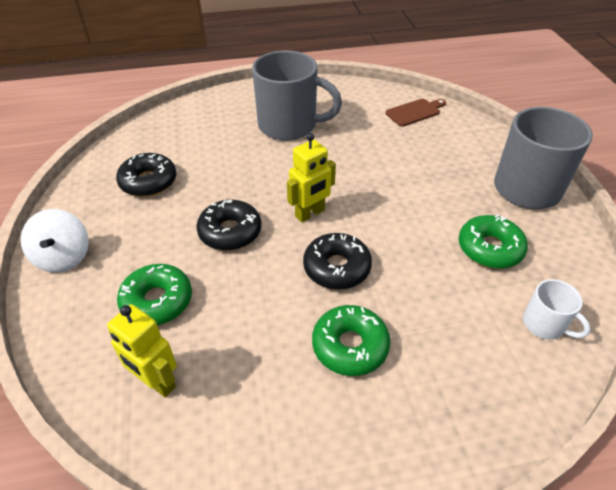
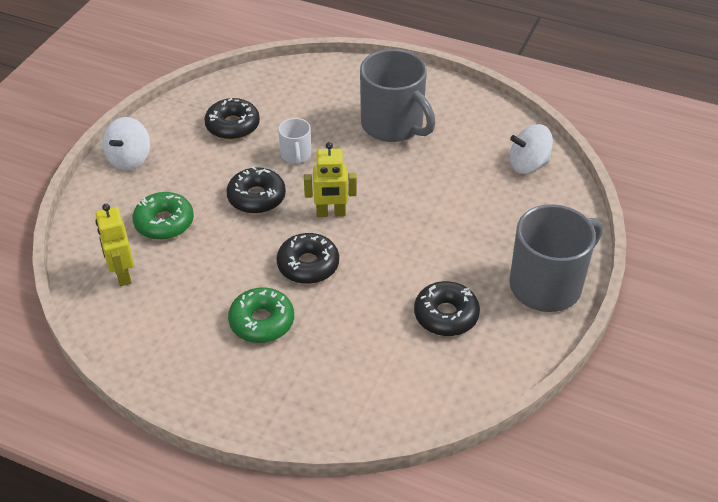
camera: 35 degrees right, 0 degrees up
brown cutting board [385,99,446,127] -> white spinning top [509,124,553,174]
green donut [459,214,528,269] -> black donut [414,281,480,336]
white mug [523,279,591,340] -> white mug moved to [278,118,311,165]

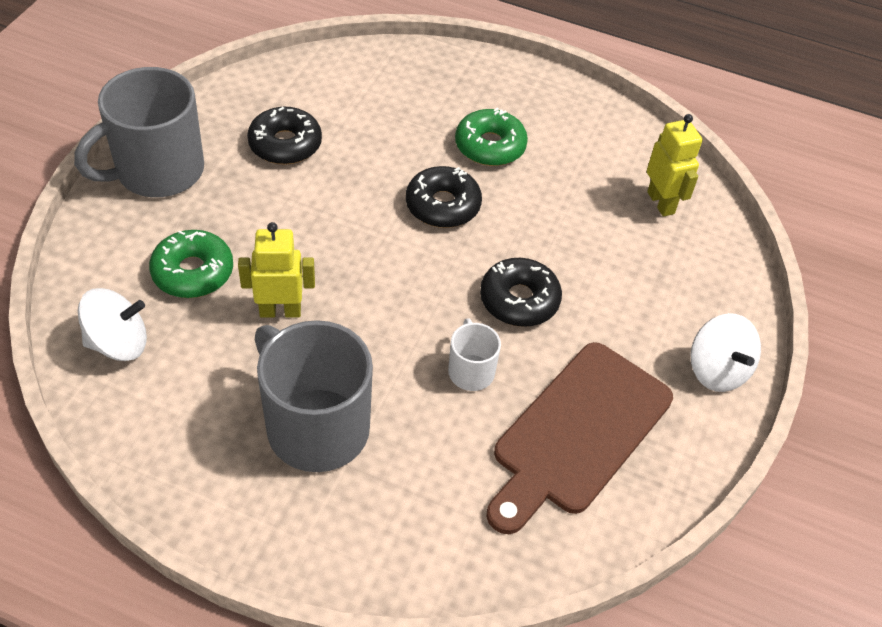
camera: 175 degrees right, 5 degrees up
white spinning top [103,117,150,171] -> white spinning top turned 135 degrees clockwise [691,313,761,392]
green donut [133,192,194,240] -> green donut moved to [149,230,233,298]
black donut [204,98,260,140] -> brown cutting board [486,342,673,534]
yellow robot [304,142,357,217] -> yellow robot moved to [238,222,315,318]

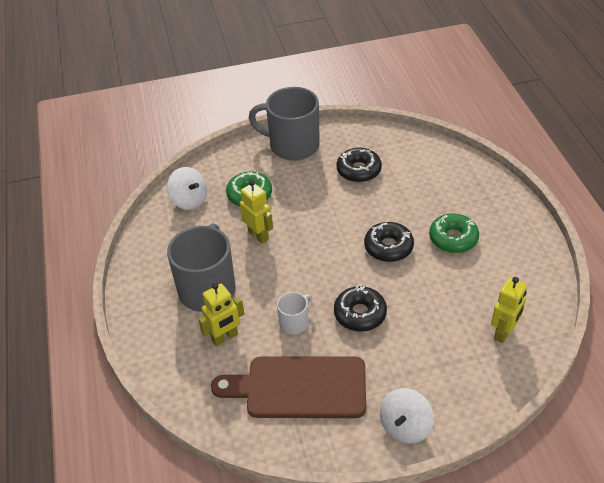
camera: 60 degrees right, 5 degrees down
none -> yellow robot [198,283,244,346]

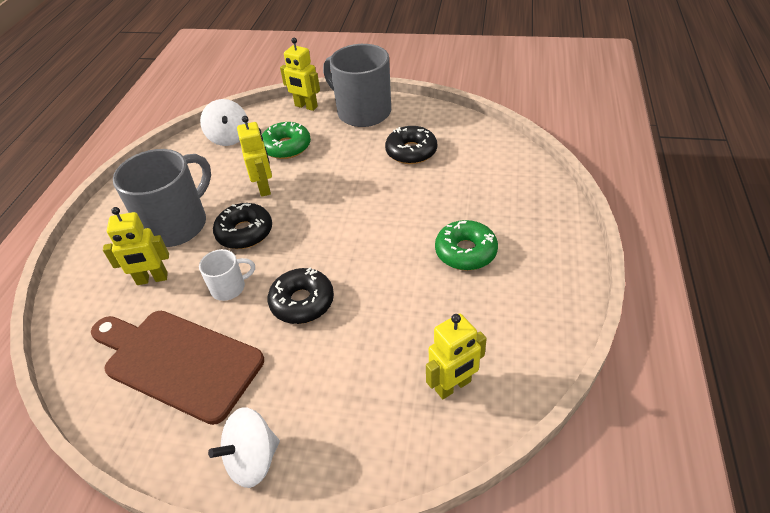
camera: 25 degrees right, 0 degrees up
black donut [364,222,414,262] -> black donut moved to [213,203,272,249]
none -> yellow robot [280,38,320,111]

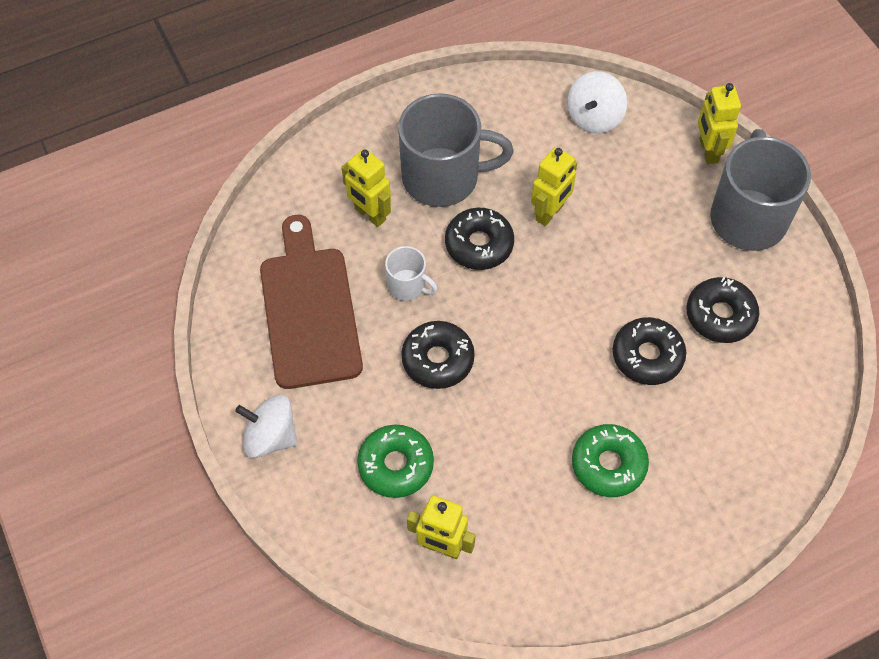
camera: 50 degrees right, 15 degrees up
green donut [262,122,311,159] -> green donut moved to [357,425,434,498]
none -> black donut [613,317,686,385]

